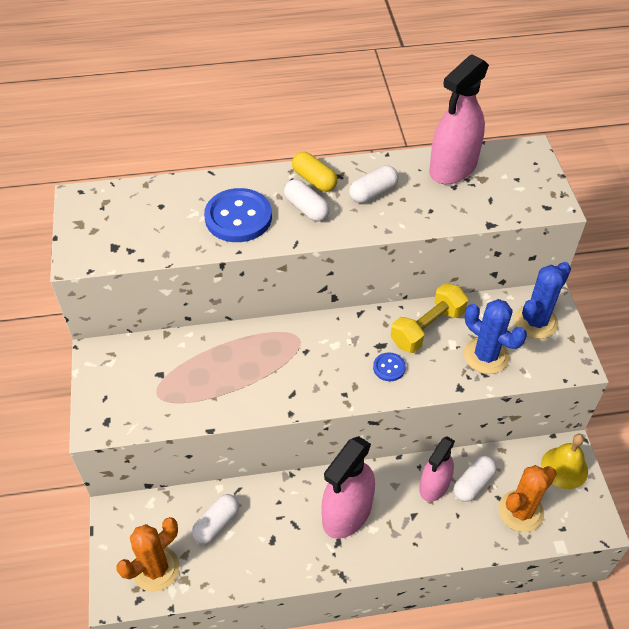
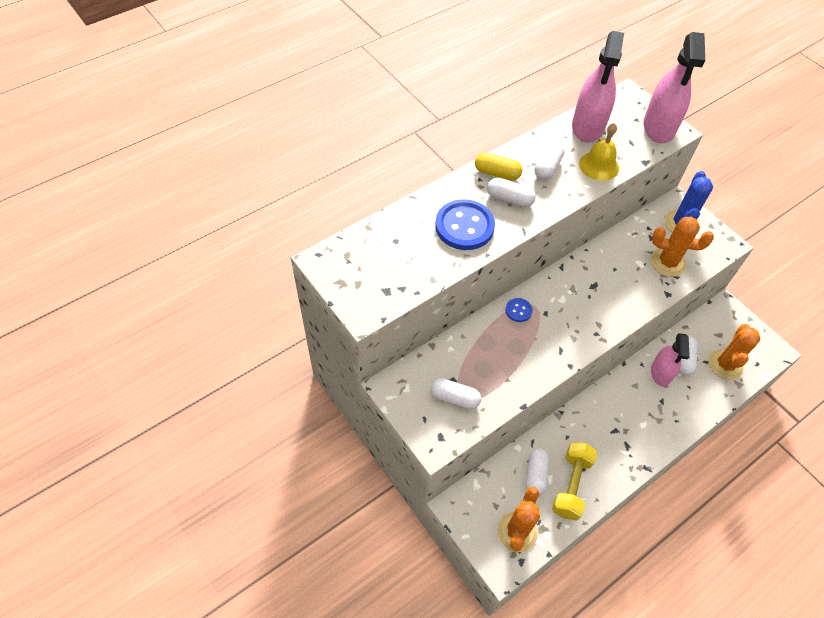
camera: 30 degrees left, 5 degrees up
pink spray bottle [321,436,375,539] -> pink spray bottle moved to [643,32,705,143]
blue button [373,352,406,381] -> blue button moved to [505,298,533,322]
yellow dumbbell [390,283,468,353] -> yellow dumbbell moved to [552,442,597,521]
blue cactus [464,299,527,374] -> orange cactus [651,216,714,277]
yellow bell [541,434,588,489] -> yellow bell moved to [579,123,619,181]
none -> white capsule [430,378,481,409]

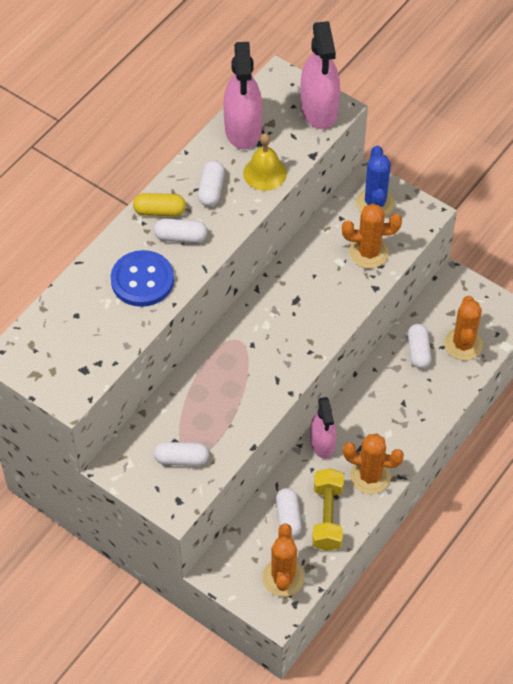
camera: 15 degrees left, 0 degrees up
blue button [505,298,533,322] -> none
pink spray bottle [651,333,690,387] -> pink spray bottle moved to [310,397,336,459]
none -> orange cactus [343,434,404,494]

